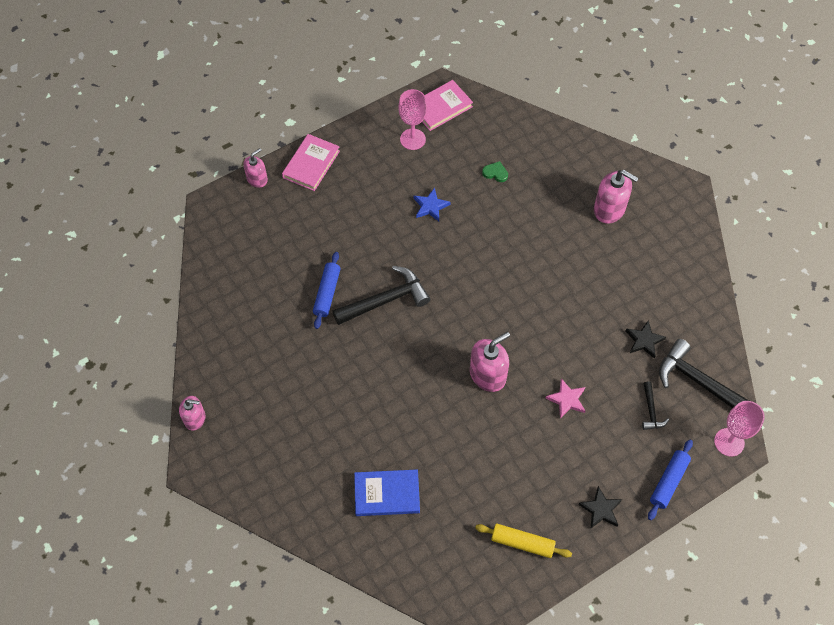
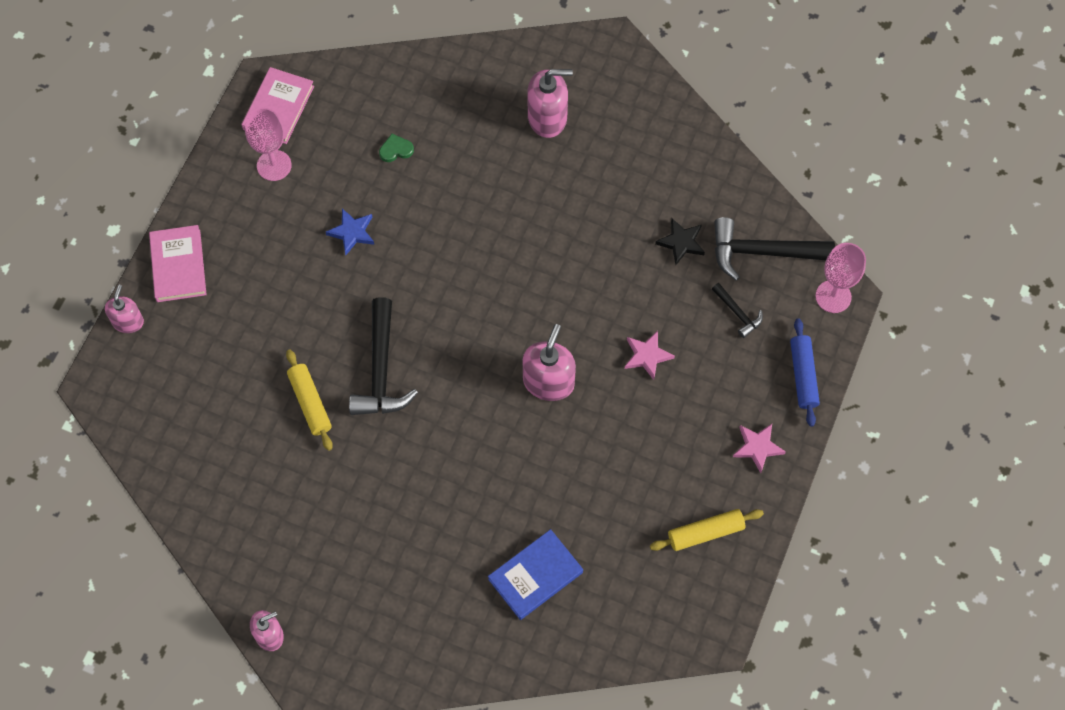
camera: 35 degrees left, 5 degrees up
blue rolling pin [313,252,341,329] -> yellow rolling pin [286,349,333,451]
black hammer [333,266,430,325] -> black hammer turned 150 degrees clockwise [349,297,418,415]
black star [578,486,622,528] -> pink star [733,424,786,473]

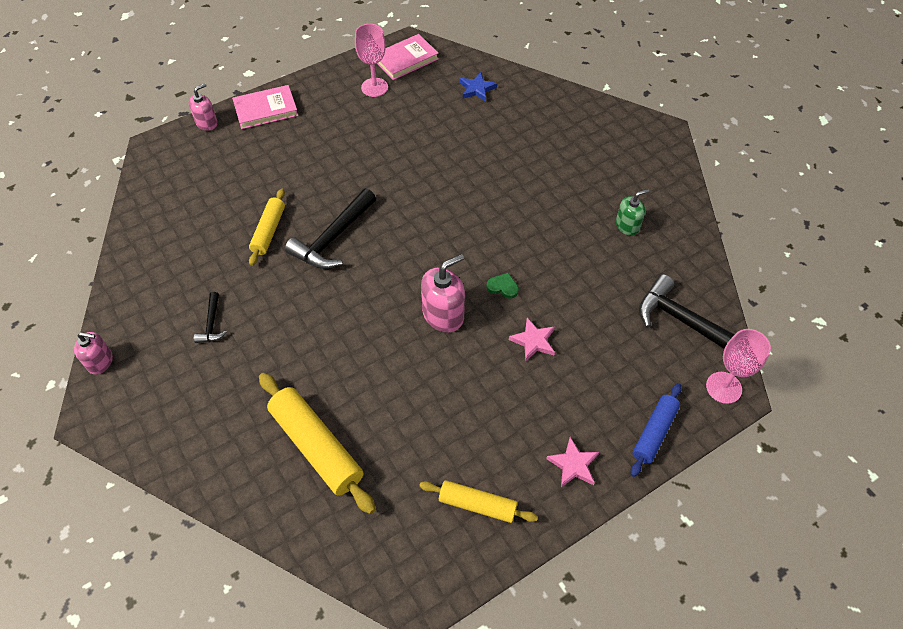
camera: 35 degrees right, 10 degrees down
pink book [149,225,207,302] -> pink book turned 45 degrees clockwise [232,85,298,129]
blue star [326,209,374,255] -> blue star moved to [460,72,497,102]
green heart [379,134,414,162] -> green heart moved to [486,273,519,299]
blue book [488,529,583,620] -> yellow rolling pin [259,373,376,514]
pink soap dispenser [528,69,573,138] -> none
black star [655,218,705,265] -> none
black hammer [712,283,763,338] -> black hammer moved to [194,292,227,343]
none -> green soap dispenser [616,189,649,236]

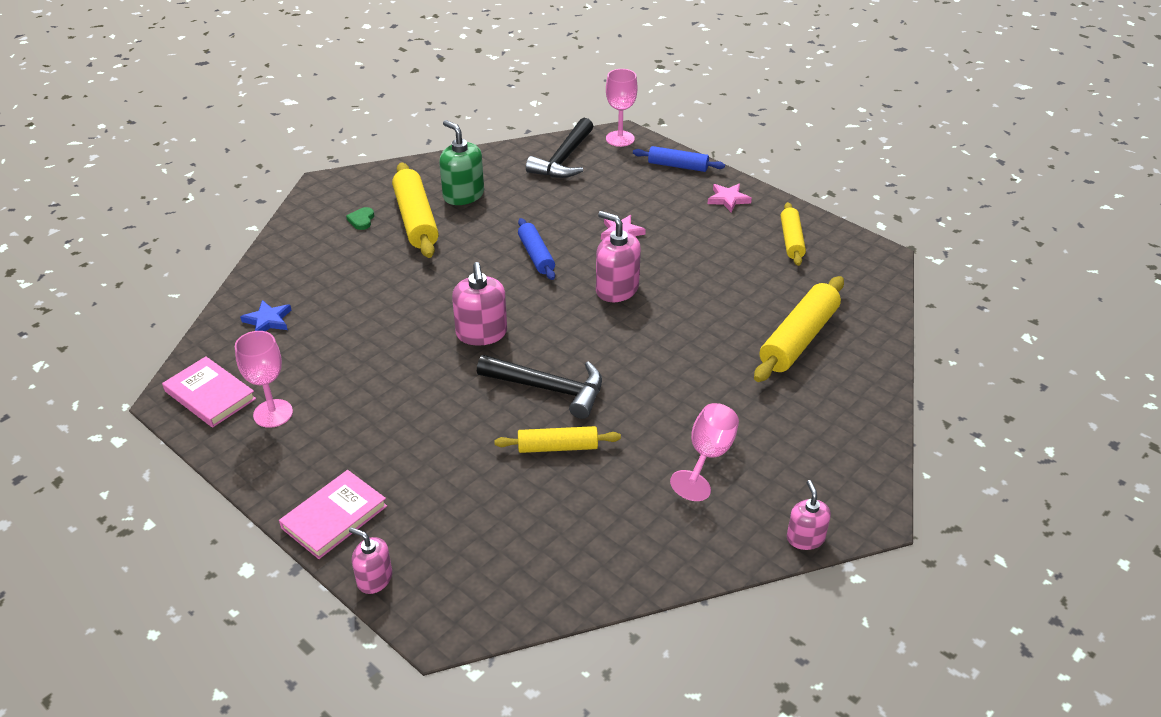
camera: 105 degrees left, 15 degrees down
black hammer [194,292,227,343] -> pink goblet [670,403,739,501]
pink book [232,85,298,129] -> pink book turned 75 degrees clockwise [279,470,387,559]
green heart [486,273,519,299] -> green heart moved to [346,207,374,230]
green soap dispenser [616,189,649,236] -> green soap dispenser [439,120,484,205], size x1.59
none -> yellow rolling pin [392,162,439,258]
none -> pink soap dispenser [452,262,507,346]
none -> blue rolling pin [518,218,555,280]

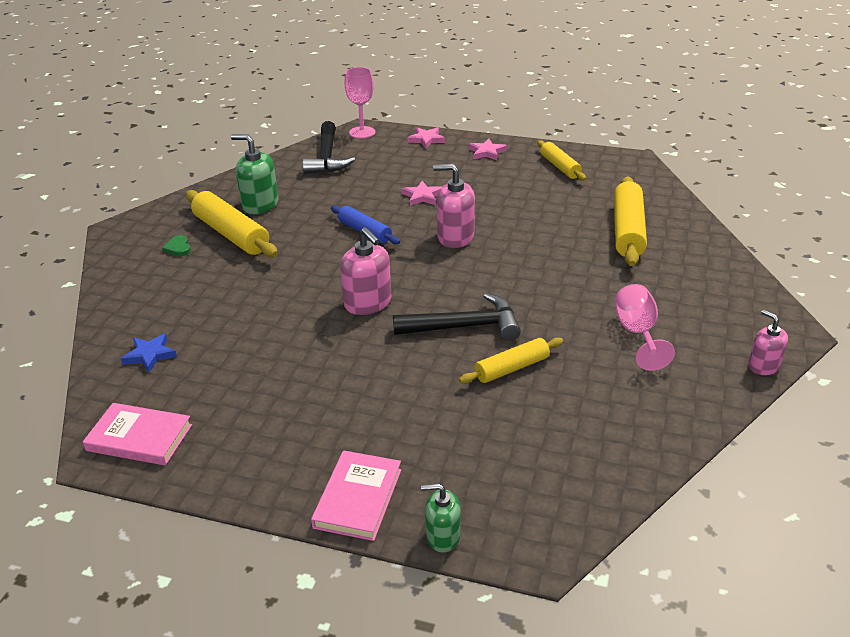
camera: 25 degrees left, 5 degrees down
pink goblet [235,331,293,428] -> none
pink soap dispenser [349,527,392,594] -> green soap dispenser [421,483,461,553]
blue rolling pin [633,146,725,172] -> pink star [407,127,445,149]

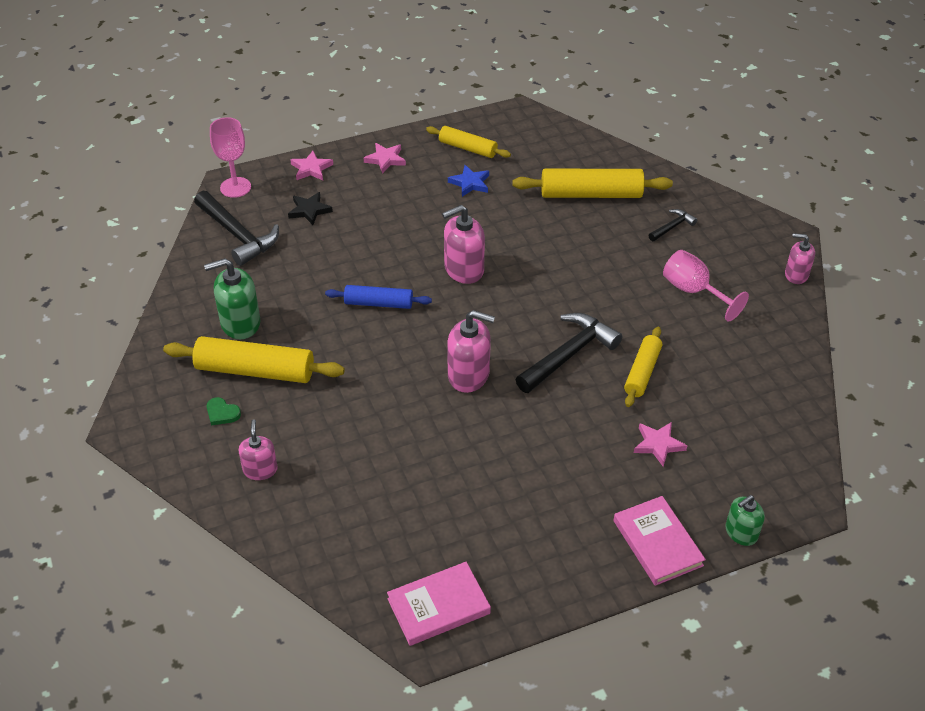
camera: 40 degrees left, 10 degrees up
blue star [121,333,177,372] -> blue star moved to [448,165,489,197]
pink star [402,181,442,206] -> pink star moved to [634,422,687,467]
yellow rolling pin [614,177,647,266] -> yellow rolling pin turned 60 degrees counterclockwise [513,169,673,198]
none -> pink soap dispenser [239,419,278,480]
none -> black star [288,192,333,225]
none -> black hammer [649,209,697,241]

